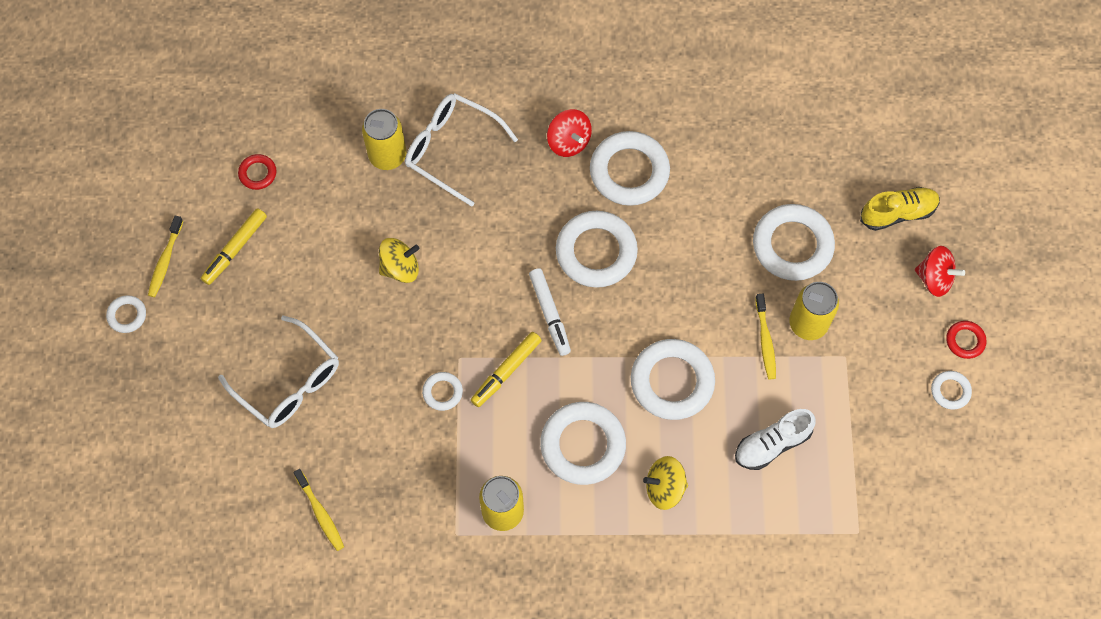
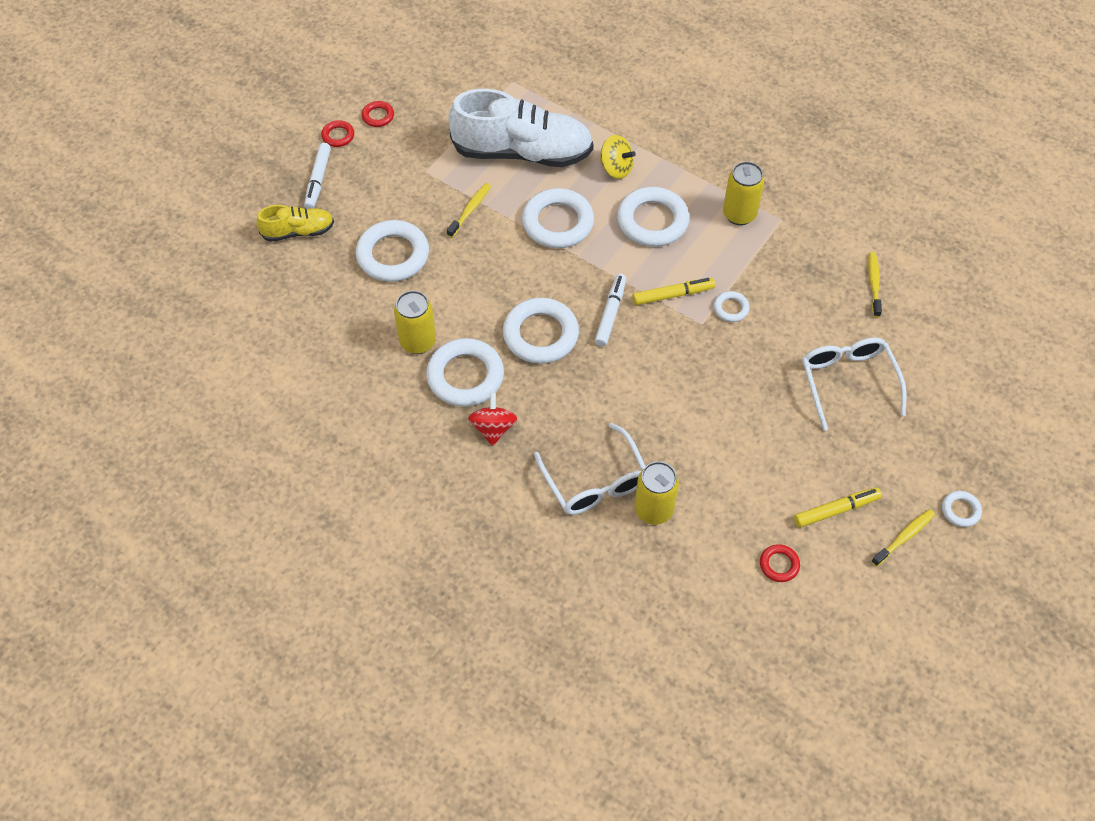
camera: 145 degrees left, 10 degrees down
yellow spinning top [379,238,419,283] -> none
white shoe [735,409,816,470] -> white shoe [448,89,593,167], size x1.99
yellow can [789,282,839,340] -> yellow can moved to [394,290,436,354]
yellow shoe [860,187,940,231] -> yellow shoe turned 150 degrees clockwise [256,205,334,242]
red spinning top [915,246,965,297] -> white marker [304,143,331,209]
white ring [931,371,972,410] -> red ring [362,101,394,127]

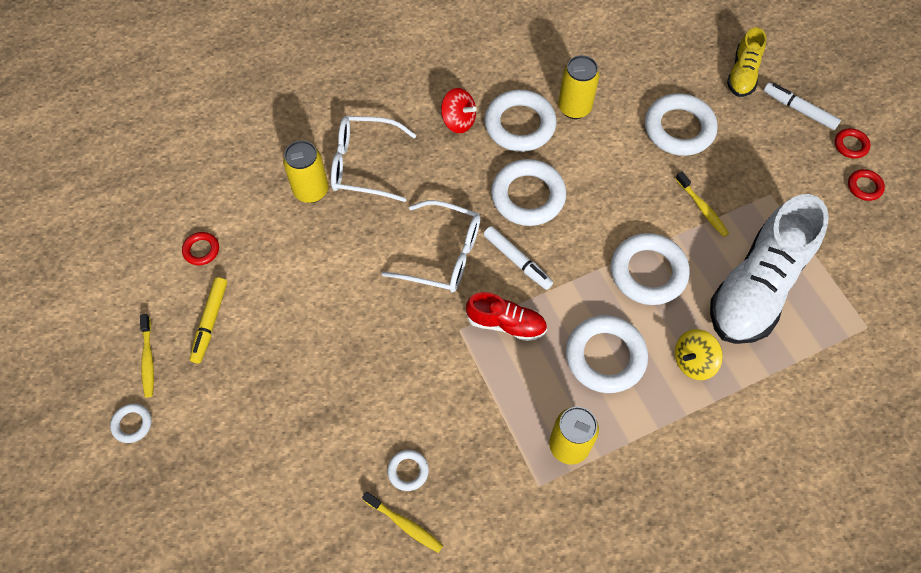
camera: 120 degrees right, 5 degrees up
yellow marker [632,278,715,305] -> red shoe [466,292,547,341]
white ring [714,291,750,322] -> white ring moved to [387,450,429,491]
white glasses [802,338,907,431] -> white glasses moved to [382,200,480,292]

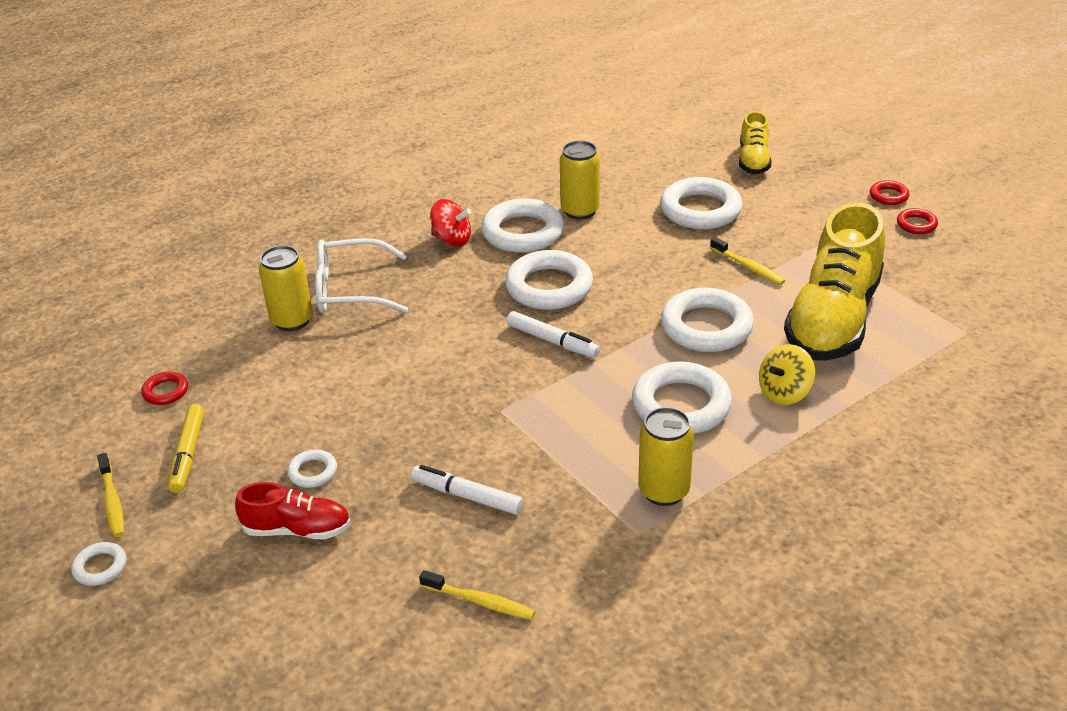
camera: 10 degrees left, 25 degrees down
white glasses [382,200,480,292] -> none
white ring [387,450,429,491] -> white ring moved to [287,450,337,488]
red shoe [466,292,547,341] -> red shoe moved to [235,482,351,539]
white shoe [710,194,829,344] -> yellow shoe [784,203,885,361]
white marker [764,83,841,130] -> white marker moved to [411,465,523,515]

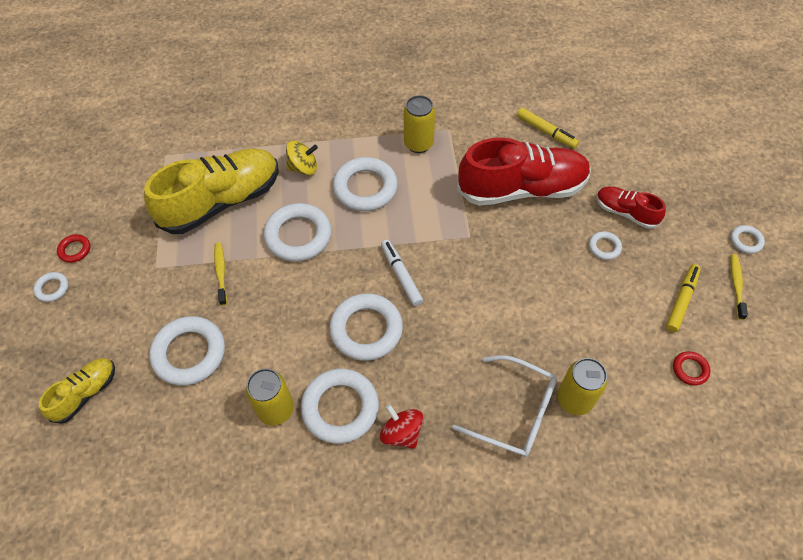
camera: 150 degrees left, 20 degrees up
white marker [411,465,523,515] -> red shoe [457,138,591,206]
yellow toothbrush [419,570,535,620] -> yellow marker [517,108,579,149]
red ring [870,180,909,205] -> white ring [33,272,68,302]

